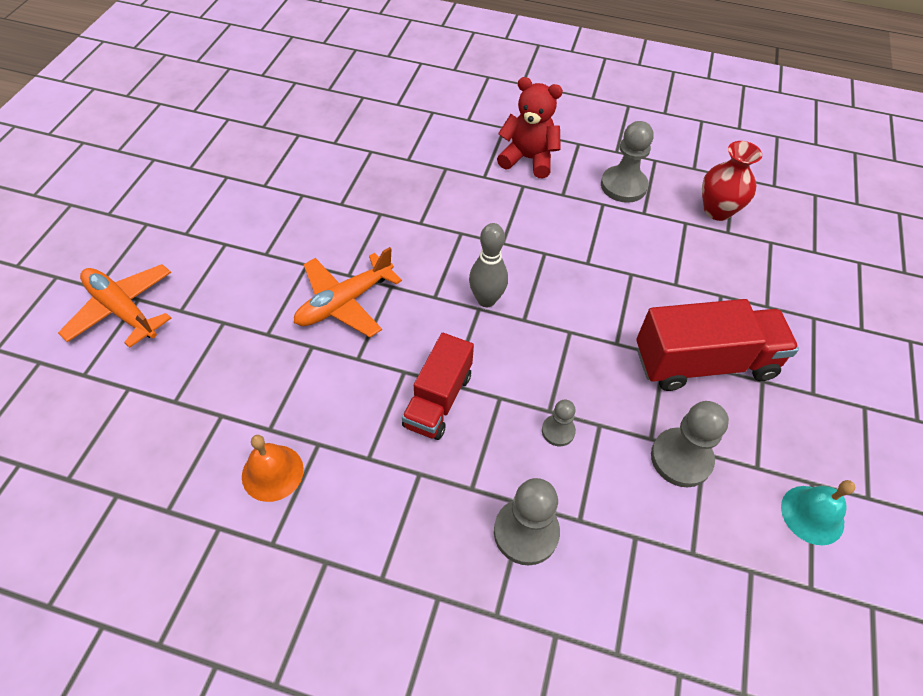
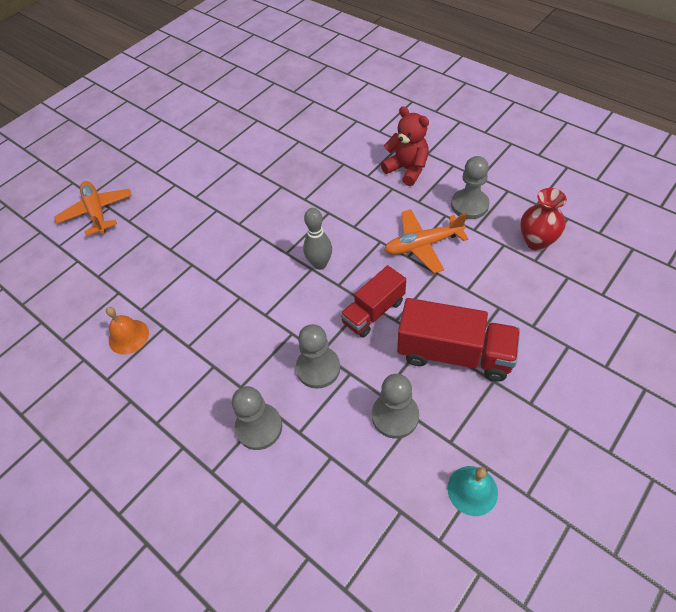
camera: 30 degrees right, 0 degrees up
orange plane [294,247,402,337] -> orange plane moved to [384,209,468,273]
red truck [402,333,474,440] -> red truck moved to [340,265,406,338]
grey pawn [542,400,576,446] -> grey pawn [296,324,340,389], size x1.79

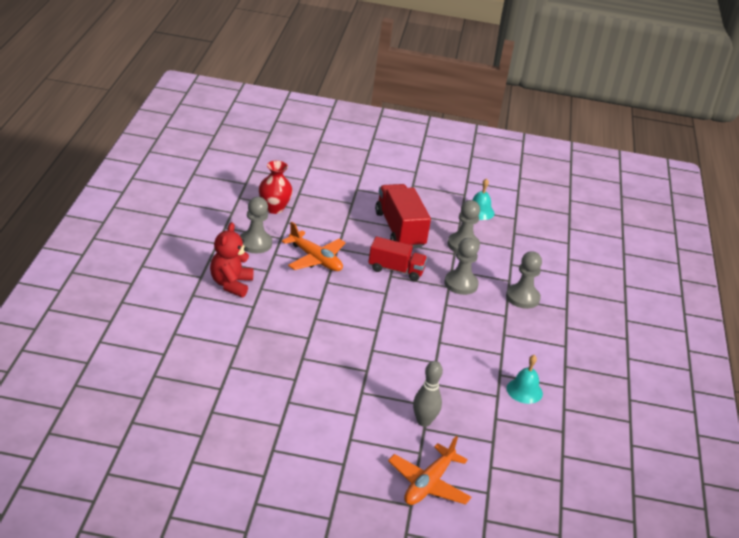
camera: 130 degrees left, 20 degrees down
orange bell [106,307,149,355] -> turquoise bell [507,355,543,404]
grey bowling pin [303,208,332,270] -> grey bowling pin moved to [413,361,443,427]

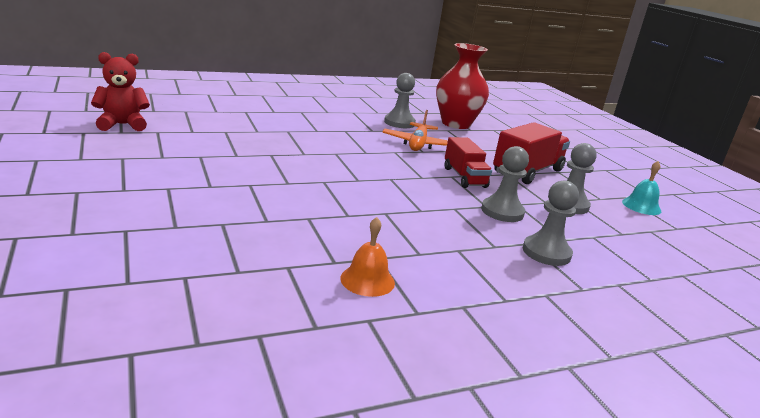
camera: 60 degrees right, 10 degrees down
red teddy bear [210,222,254,297] -> red teddy bear moved to [91,52,150,131]
red vase [259,160,293,214] -> red vase [436,43,489,129], size x1.62
orange plane [388,436,471,505] -> none
grey bowling pin [413,361,443,427] -> none
turquoise bell [507,355,543,404] -> orange bell [340,217,395,297]

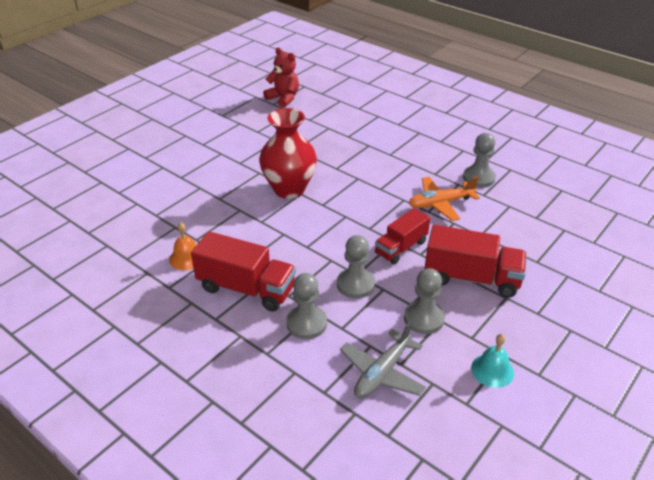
camera: 65 degrees right, 15 degrees up
red vase [436,43,489,129] -> red vase moved to [259,108,317,199]
none -> red truck [191,231,296,311]
none -> grey plane [340,321,426,398]

